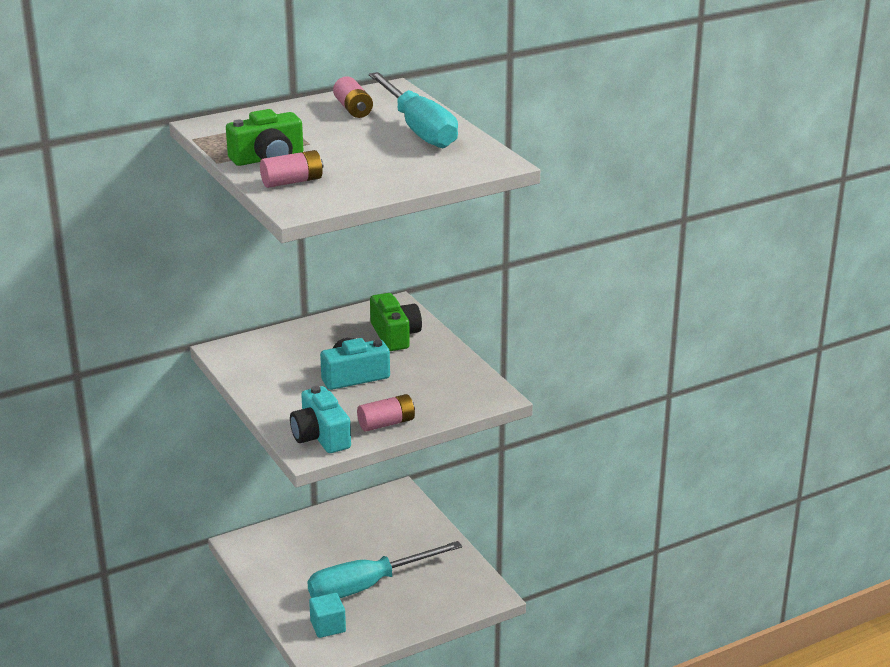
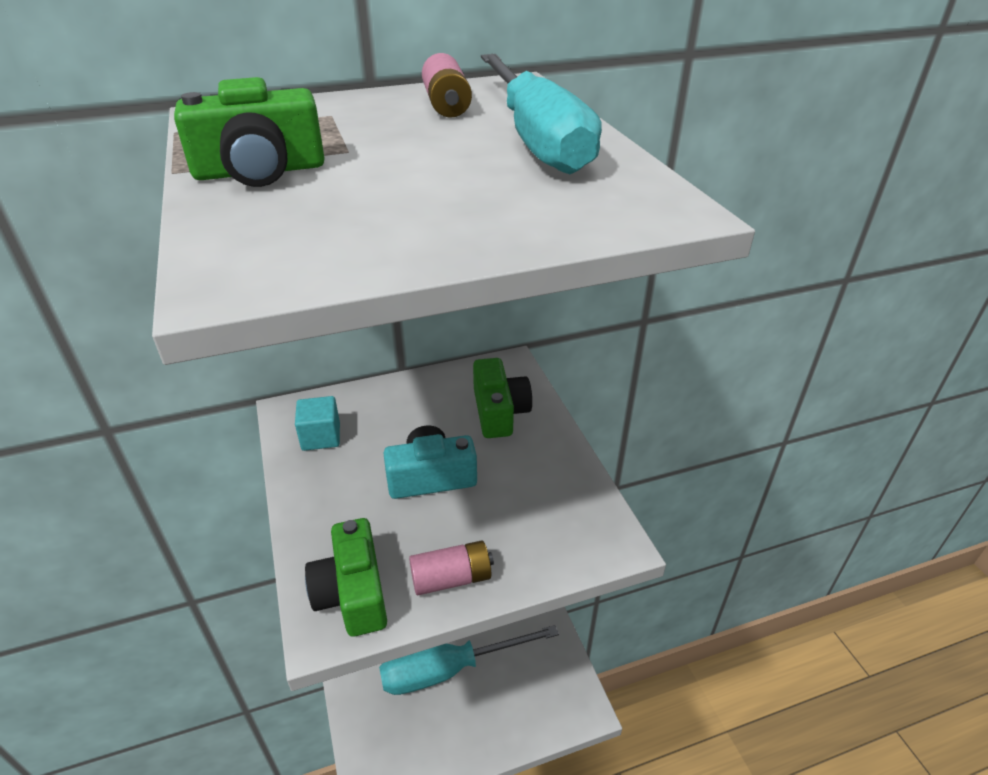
camera: 10 degrees right, 10 degrees up
pink battery [260,150,323,188] -> none
turquoise camera [290,386,351,453] -> green camera [305,518,387,637]
turquoise cube [309,593,346,638] -> turquoise cube moved to [295,396,340,451]

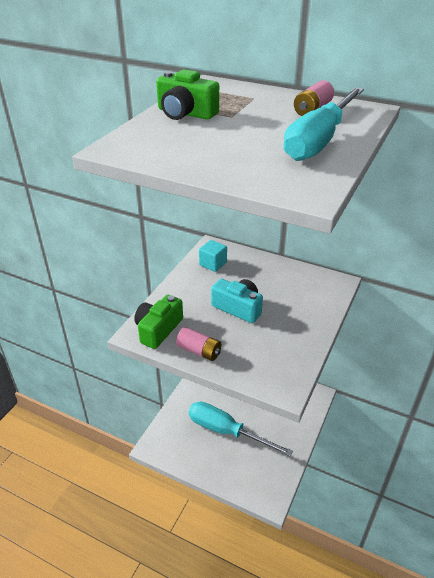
camera: 45 degrees right, 0 degrees up
green camera [473,358,532,438] -> none

